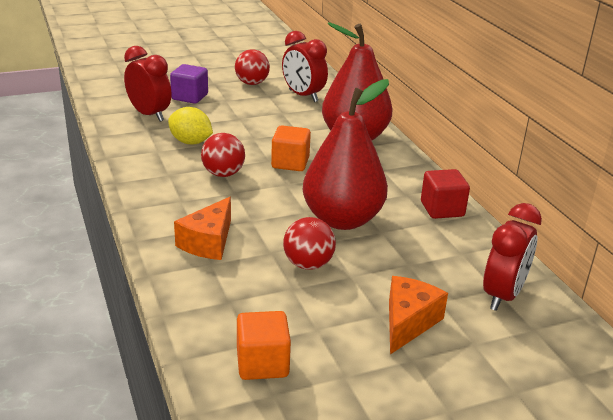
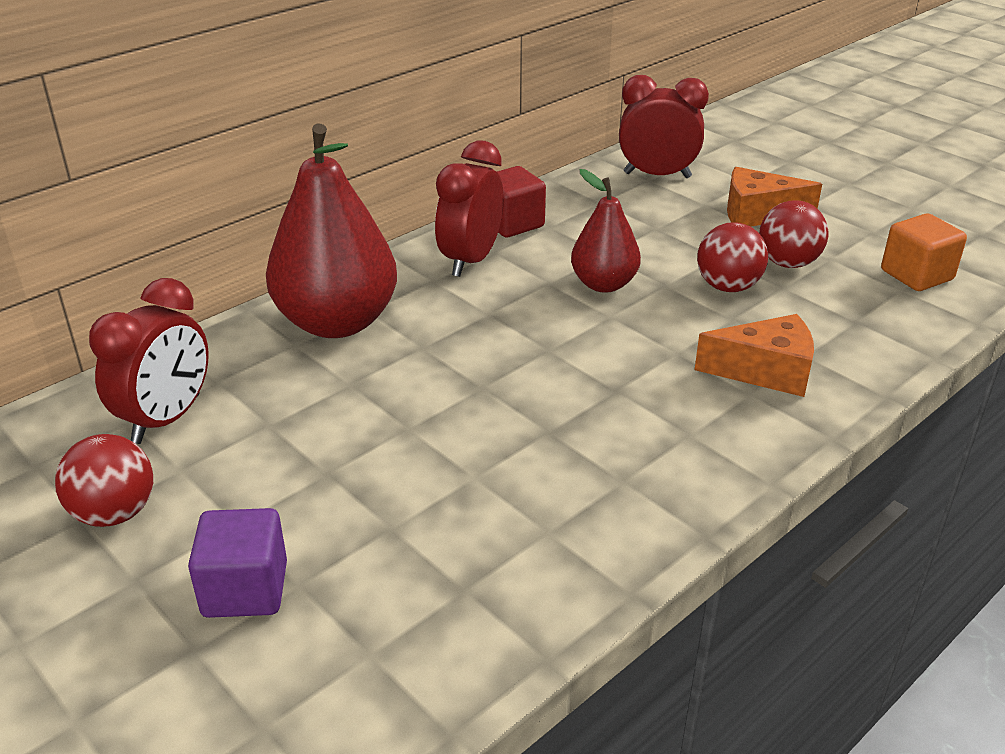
camera: 110 degrees left, 5 degrees up
red clock [124,46,171,122] -> red clock moved to [435,140,504,277]
yellow lemon [168,107,213,144] -> none
red ball [201,133,245,177] -> red ball moved to [759,200,828,268]
orange cube [271,125,311,171] -> none
red pear [303,79,389,230] -> red pear [571,169,641,293], size x0.57

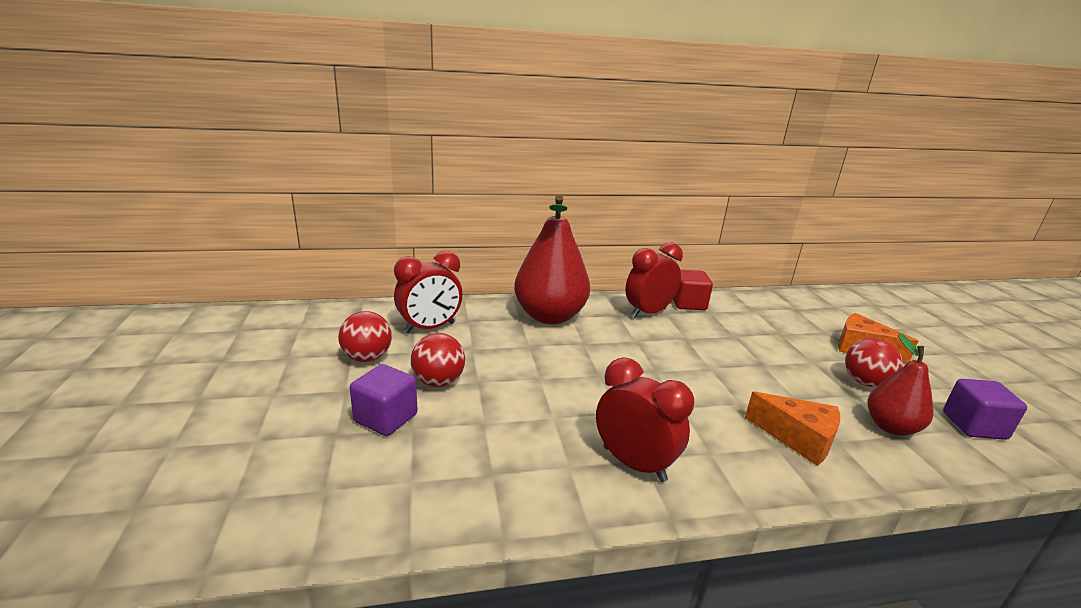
camera: 30 degrees right, 10 degrees down
red pear [571,169,641,293] -> red pear moved to [867,333,933,436]
red clock [619,75,709,178] -> red clock moved to [596,357,694,482]
red ball [697,223,768,292] -> red ball moved to [411,333,465,387]
orange cube [881,213,967,291] -> purple cube [943,379,1027,440]

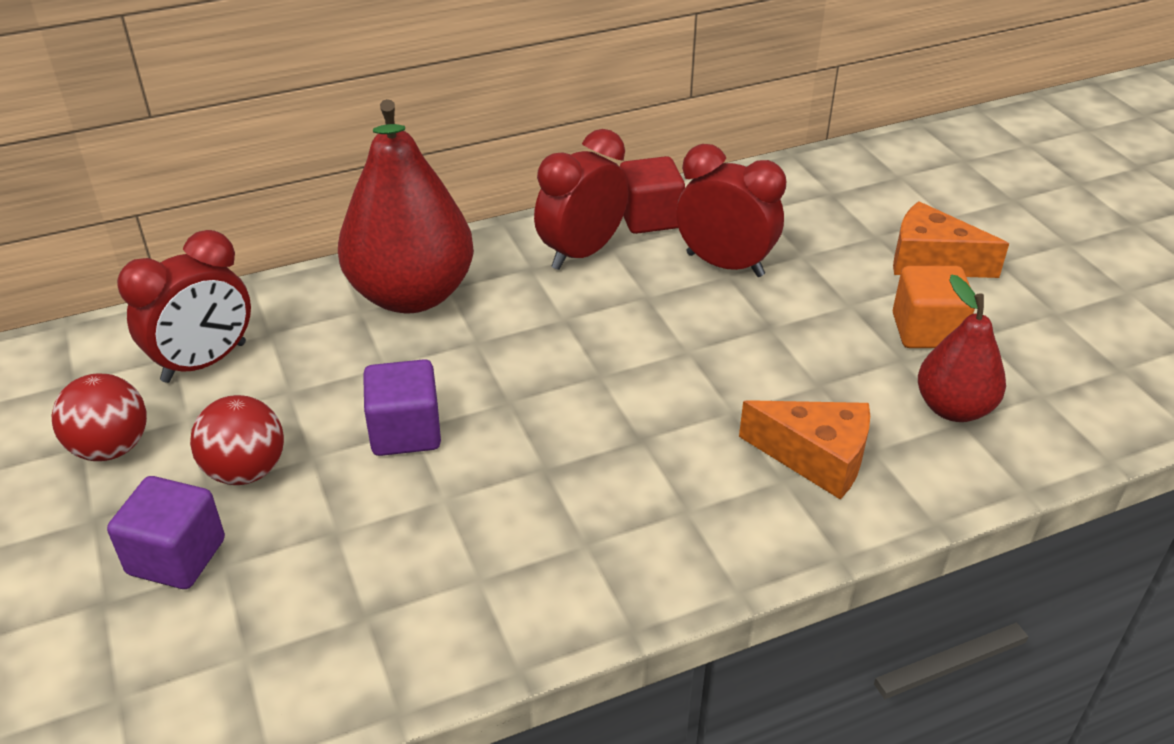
camera: 10 degrees left, 15 degrees up
red clock [596,357,694,482] -> red clock moved to [676,144,786,277]
red ball [845,338,903,387] -> orange cube [893,266,975,348]
purple cube [943,379,1027,440] -> purple cube moved to [363,359,441,456]

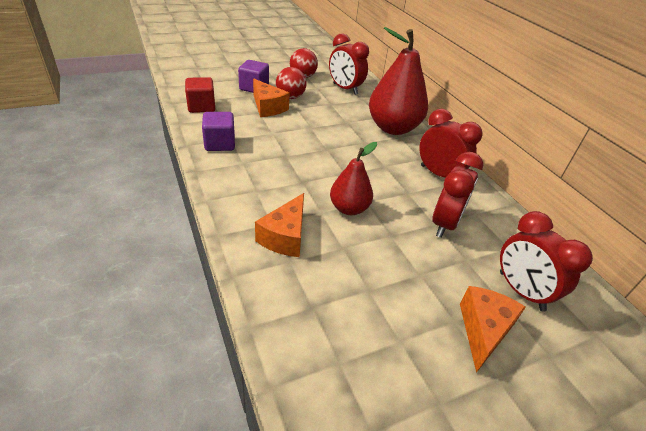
camera: 85 degrees right, 0 degrees up
purple cube [363,359,441,456] -> purple cube moved to [202,112,235,151]
red cube [620,156,685,234] -> red cube moved to [185,77,215,113]
orange cube [893,266,975,348] -> none
red pear [918,275,1006,422] -> red pear moved to [330,142,377,215]
none -> orange cheese [253,79,290,117]
none -> red clock [500,211,593,311]

